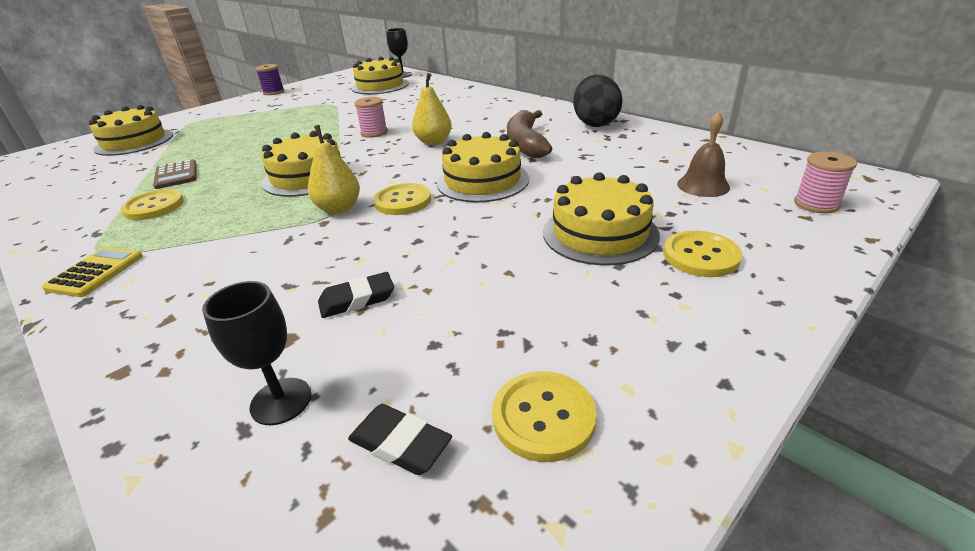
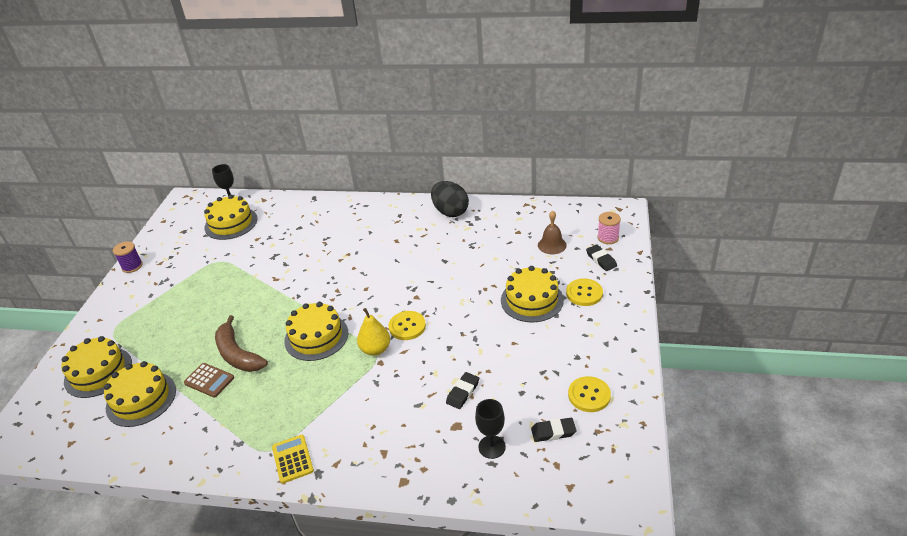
camera: 35 degrees left, 5 degrees up
yellow button [121,189,184,220] -> none
pink spool [354,97,388,138] -> none
yellow pear [412,73,452,145] -> none
yellow cake [437,132,529,202] -> yellow cake moved to [104,361,176,427]
brown banana [507,110,552,158] -> brown banana moved to [215,315,268,372]
none -> black eraser [586,245,617,271]

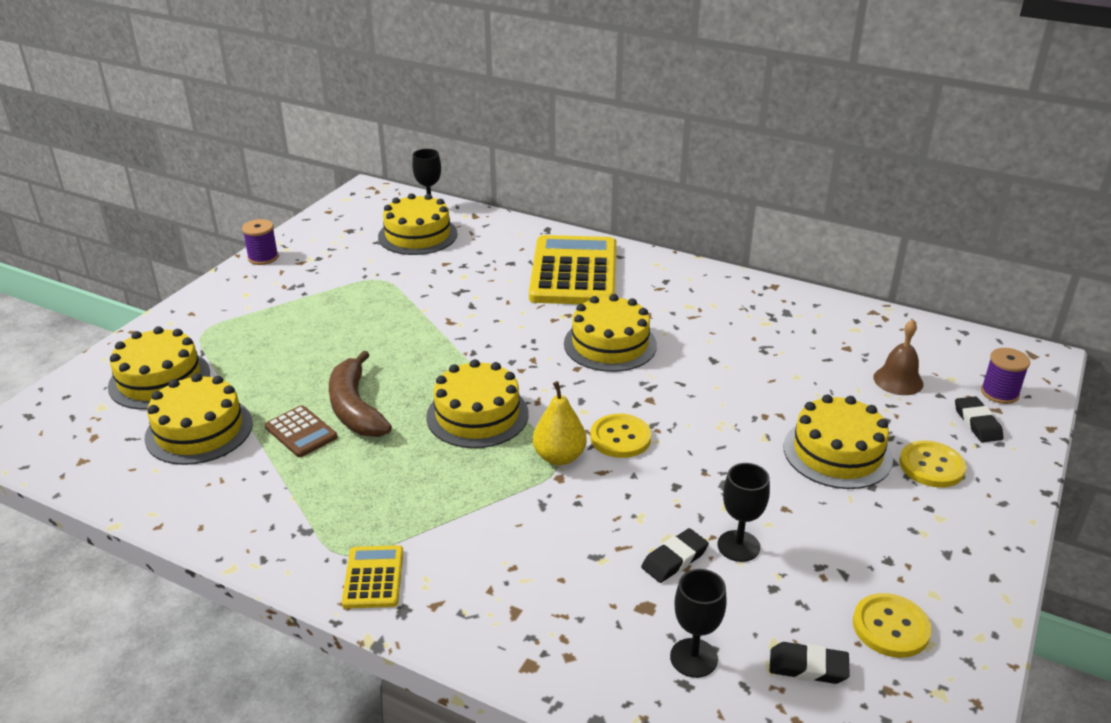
camera: 15 degrees right, 5 degrees down
black egg [431,181,469,217] -> none
pink spool [597,212,621,244] -> purple spool [981,348,1030,404]
none -> yellow calculator [529,235,617,304]
none -> yellow cake [564,294,657,372]
none -> black goblet [717,463,770,562]

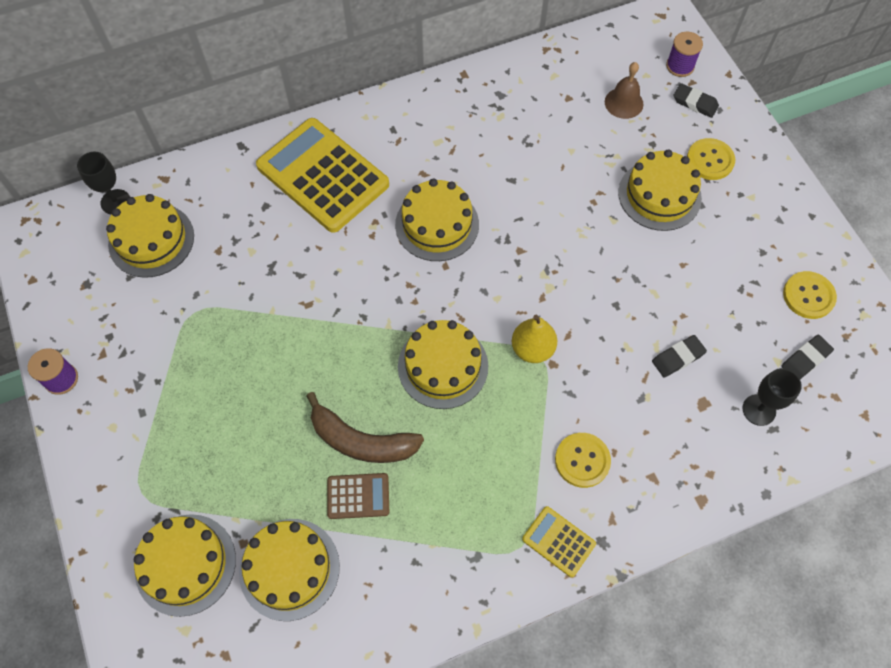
camera: 50 degrees left, 30 degrees up
yellow button [590,414,651,458] -> yellow button moved to [555,433,611,488]
black eraser [641,528,709,583] -> black eraser turned 60 degrees clockwise [652,335,707,378]
black goblet [717,463,770,562] -> none

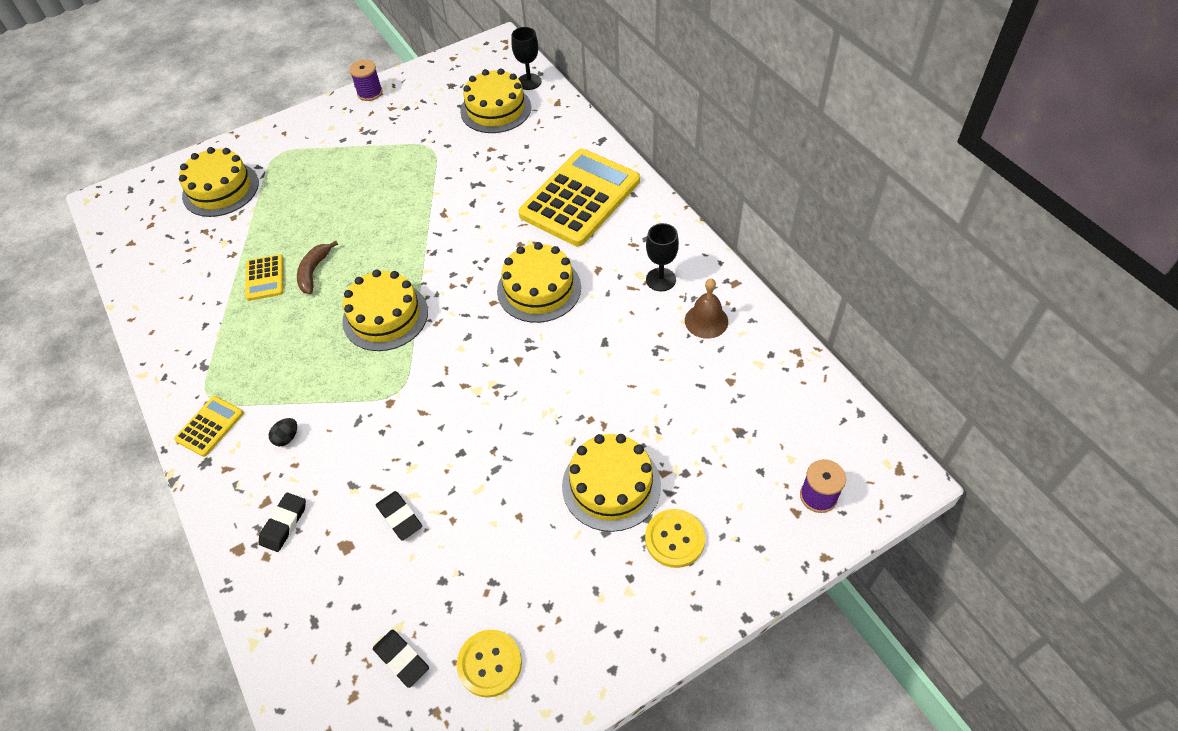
camera: 85 degrees right, 10 degrees down
yellow cake [239,519,340,621] -> none
brown banana [306,392,424,463] -> brown banana [297,241,338,294], size x0.63
brown calculator [327,473,389,519] -> yellow calculator [245,254,284,301]
yellow pear [512,315,557,363] -> none
yellow button [555,433,611,488] -> black egg [269,418,297,446]
brown bell [605,62,644,119] -> brown bell moved to [685,279,728,339]
black eraser [673,83,719,118] -> black eraser moved to [259,493,306,552]
black goblet [742,368,802,426] -> black goblet moved to [646,223,679,291]

